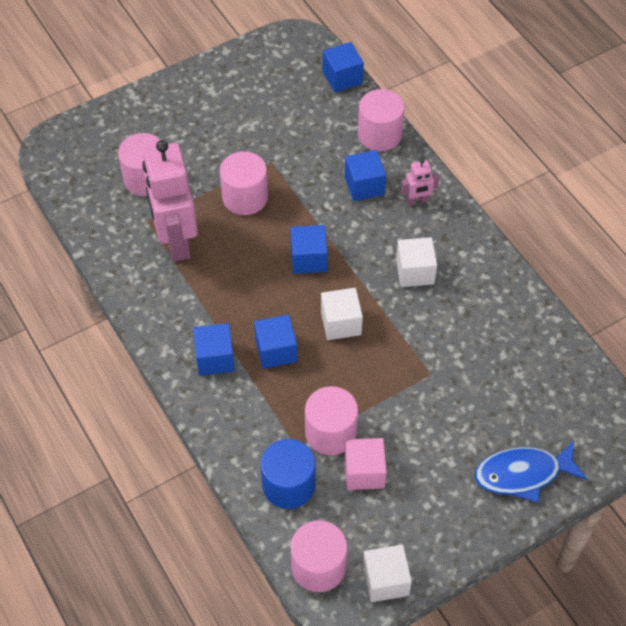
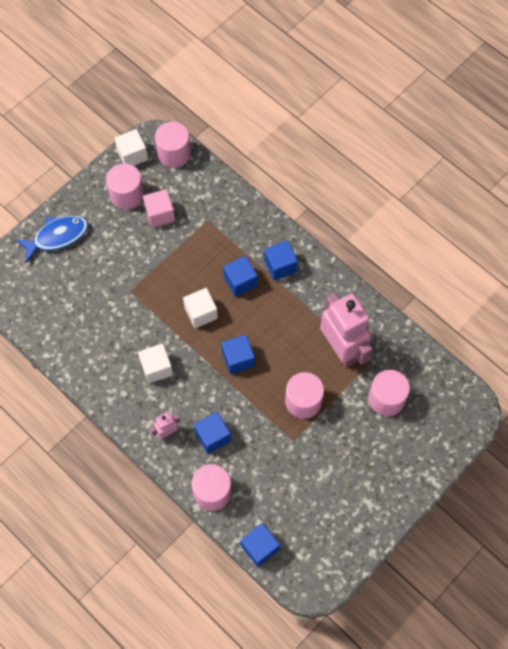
camera: 165 degrees right, 10 degrees up
blue cylinder [261,439,315,509] -> none
pink cylinder [305,386,358,455] -> pink cylinder moved to [106,163,144,210]

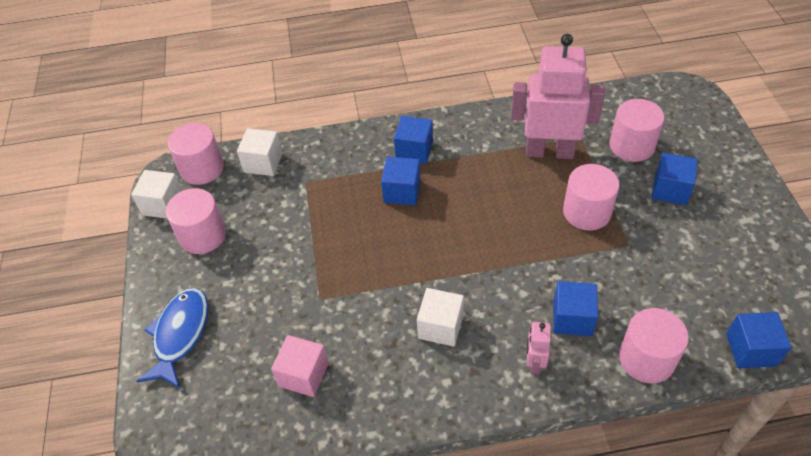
camera: 50 degrees left, 15 degrees down
pink cube [143,189,175,228] -> pink cube moved to [271,335,329,397]
white cube [183,288,218,328] -> white cube moved to [237,128,283,176]
blue cube [221,335,255,374] -> blue cube moved to [652,153,698,205]

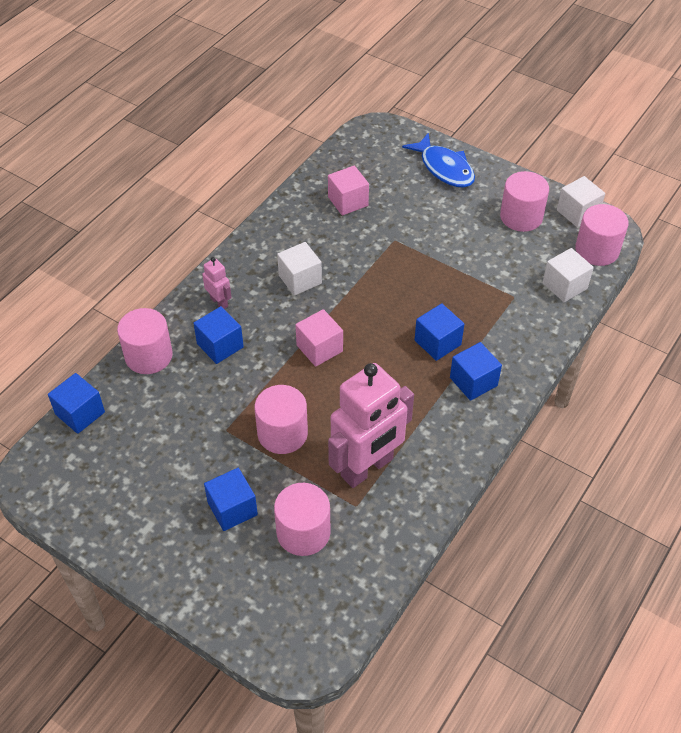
camera: 130 degrees right, 0 degrees up
none -> pink cube [295,309,343,367]

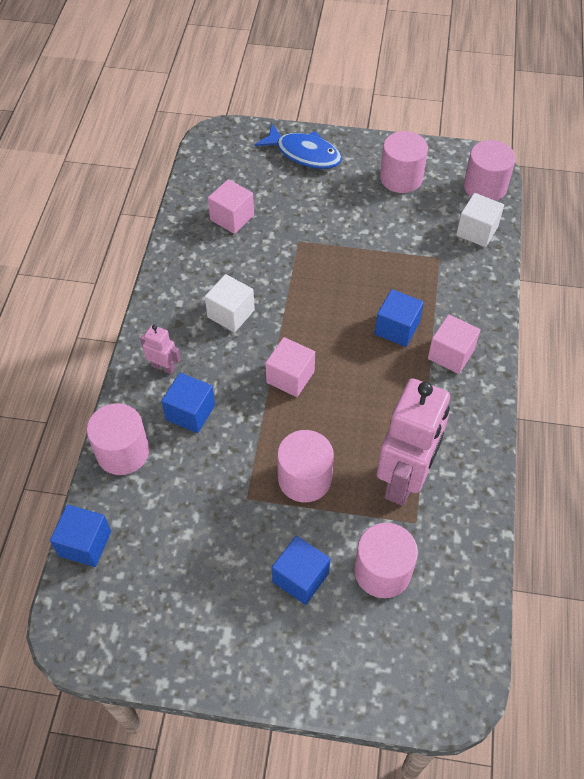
camera: 25 degrees left, 5 degrees up
blue cube [450,342,502,401] -> pink cube [428,314,481,374]
white cube [557,176,605,227] -> none

